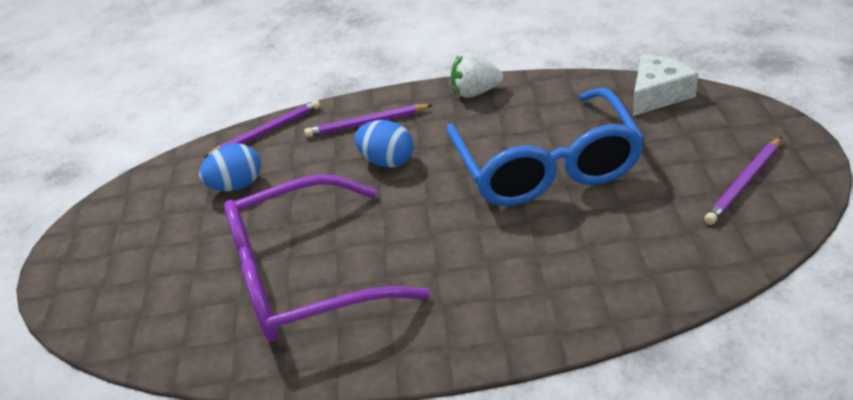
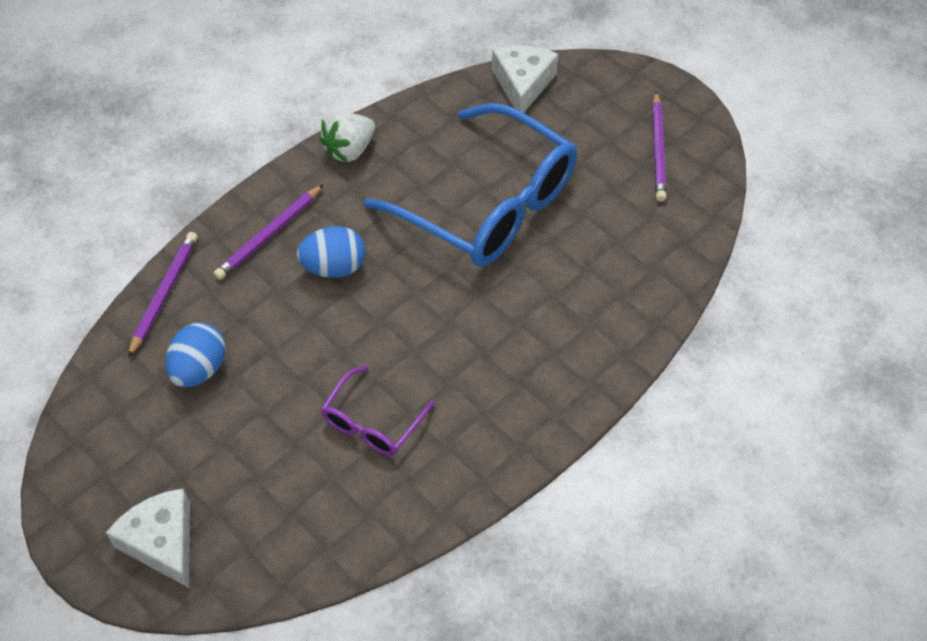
camera: 45 degrees left, 15 degrees up
purple glasses [224,175,430,342] -> purple glasses [321,366,435,456], size x0.47
none -> white cheese [106,488,190,588]

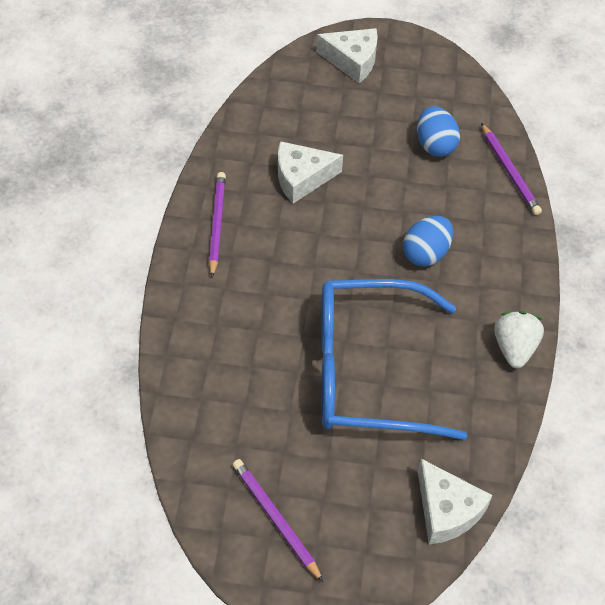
camera: 140 degrees right, 0 degrees up
purple pencil [214,184,323,280] -> purple pencil moved to [209,172,226,277]
purple glasses [321,366,435,456] -> white cheese [278,141,343,203]

